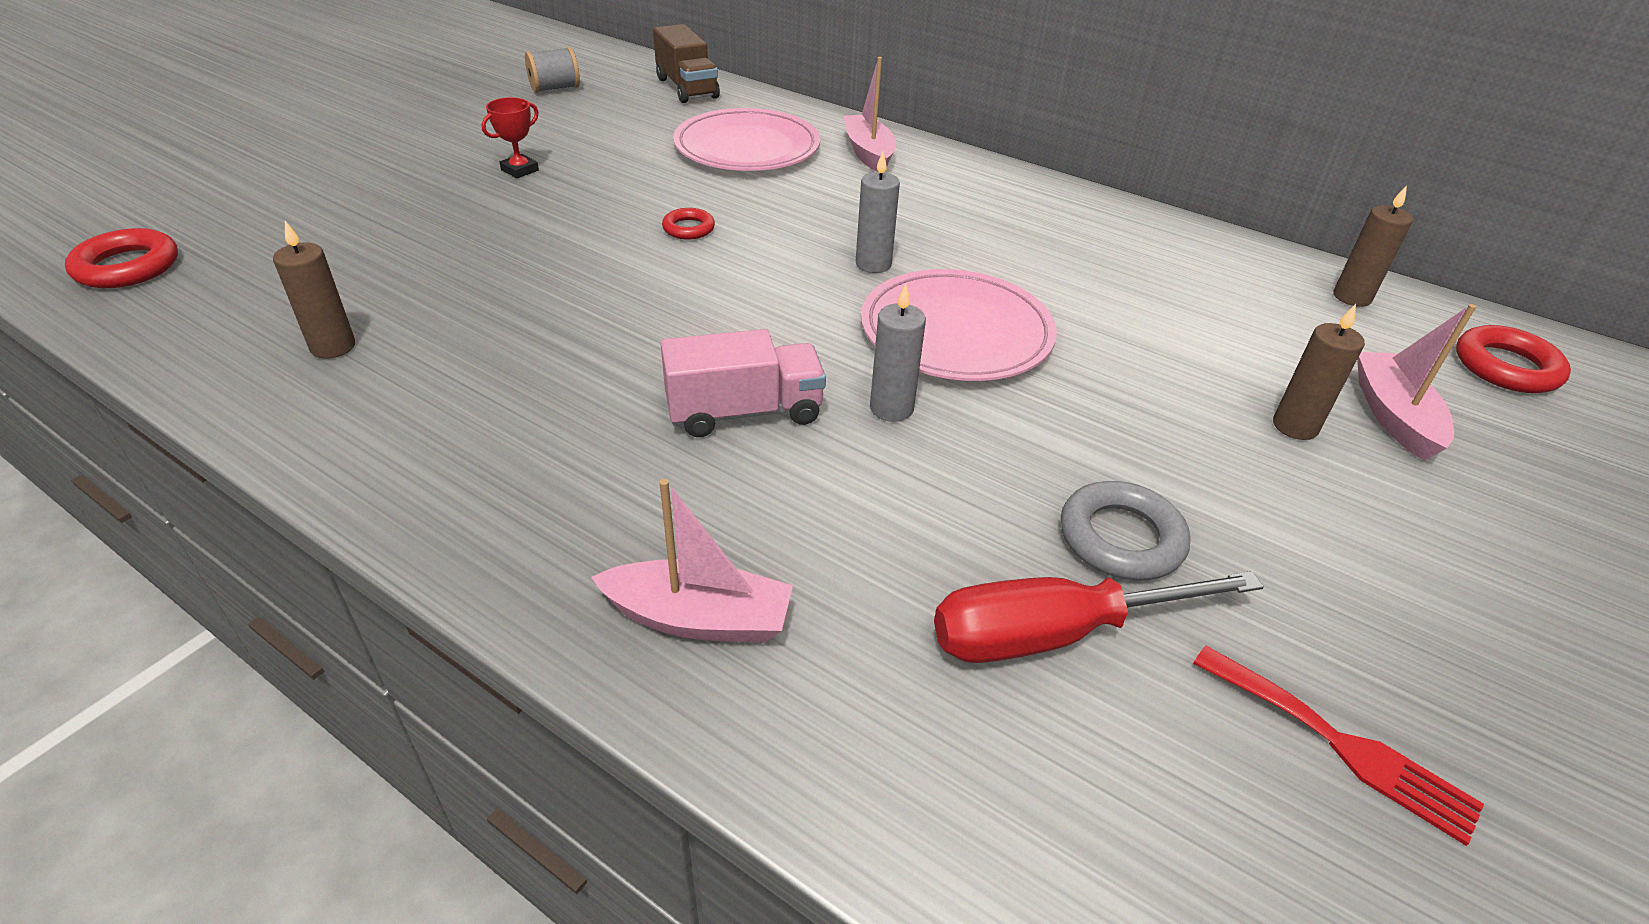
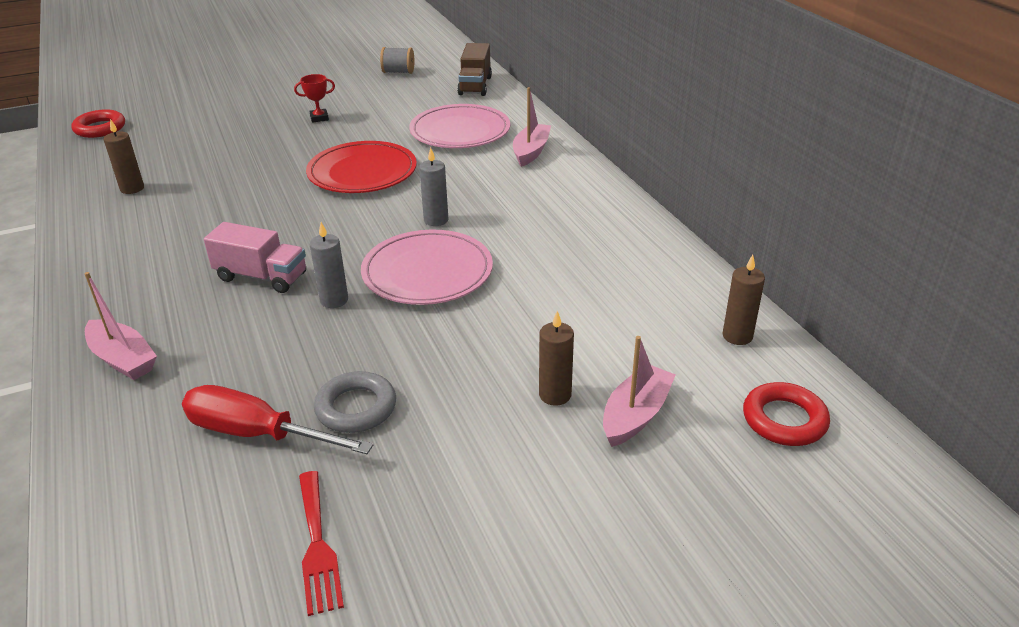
camera: 35 degrees right, 5 degrees down
red ring [662,208,715,240] -> red plate [306,141,417,193]

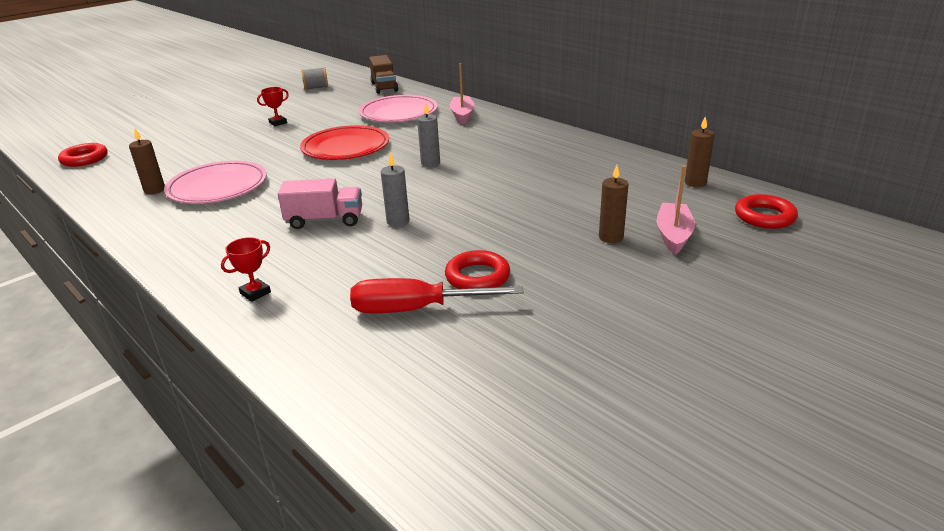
camera: 20 degrees left, 5 degrees down
pink boat [84,272,157,380] -> red trophy [221,237,271,302]
red fork [299,471,344,616] -> none
grey ring [314,371,396,433] -> red ring [445,250,510,289]
pink plate [361,230,493,305] -> pink plate moved to [164,161,267,204]

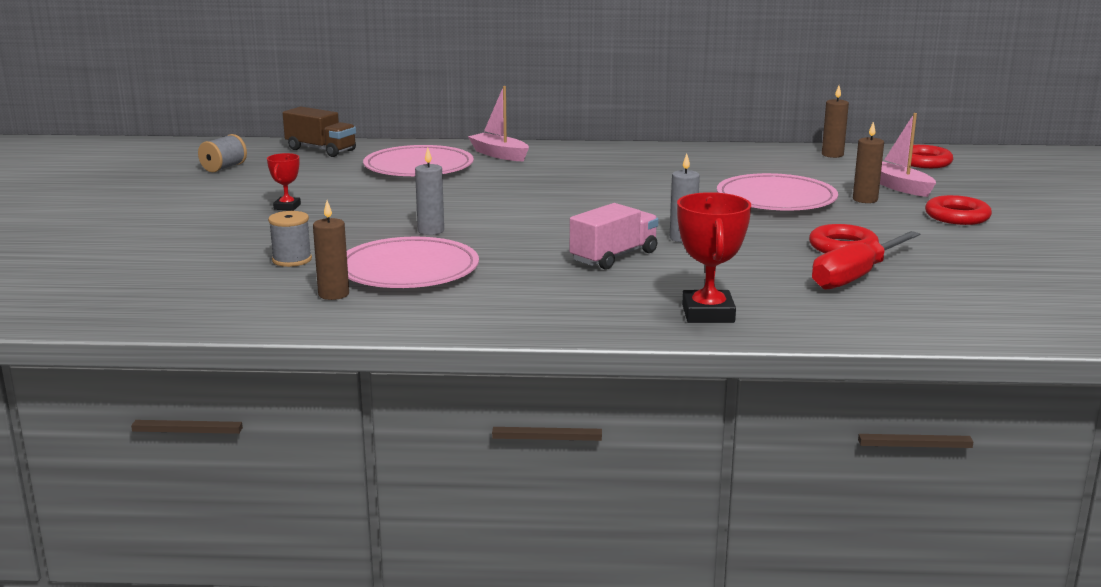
camera: 45 degrees left, 10 degrees down
red ring [58,143,108,167] -> red ring moved to [925,195,992,225]
red trophy [221,237,271,302] -> red trophy [677,192,751,323], size x1.78
red plate [300,125,389,160] -> none
grey candle [417,103,440,167] -> grey candle moved to [415,148,444,235]
none -> grey spool [268,211,312,267]
none -> pink plate [717,173,838,210]

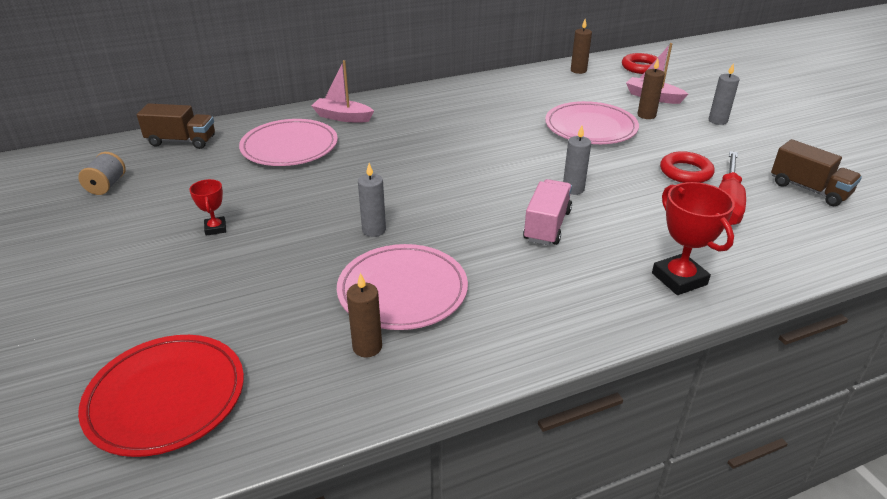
camera: 25 degrees left, 15 degrees up
grey spool [268,211,312,267] -> none
red ring [925,195,992,225] -> grey candle [709,63,740,125]
none -> red plate [78,335,244,457]
none -> brown truck [771,139,862,206]

